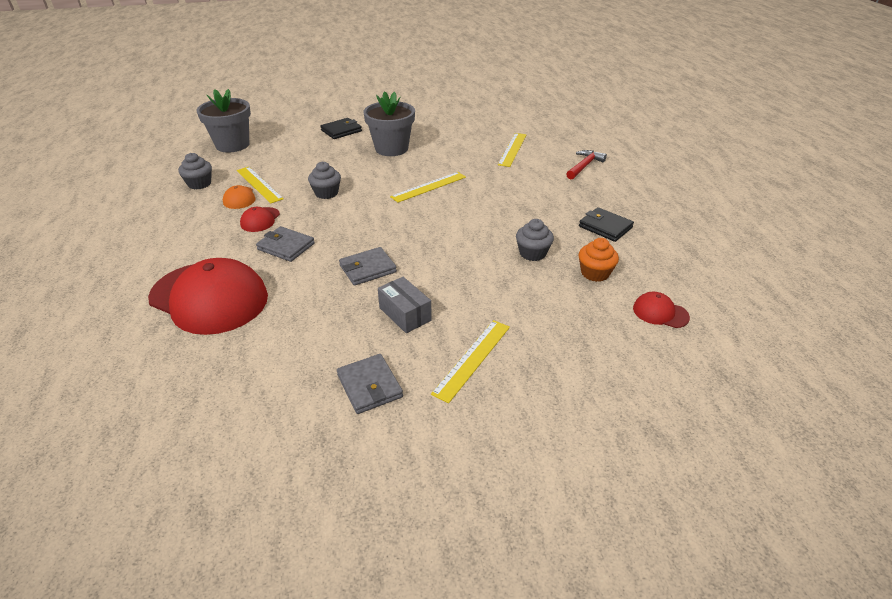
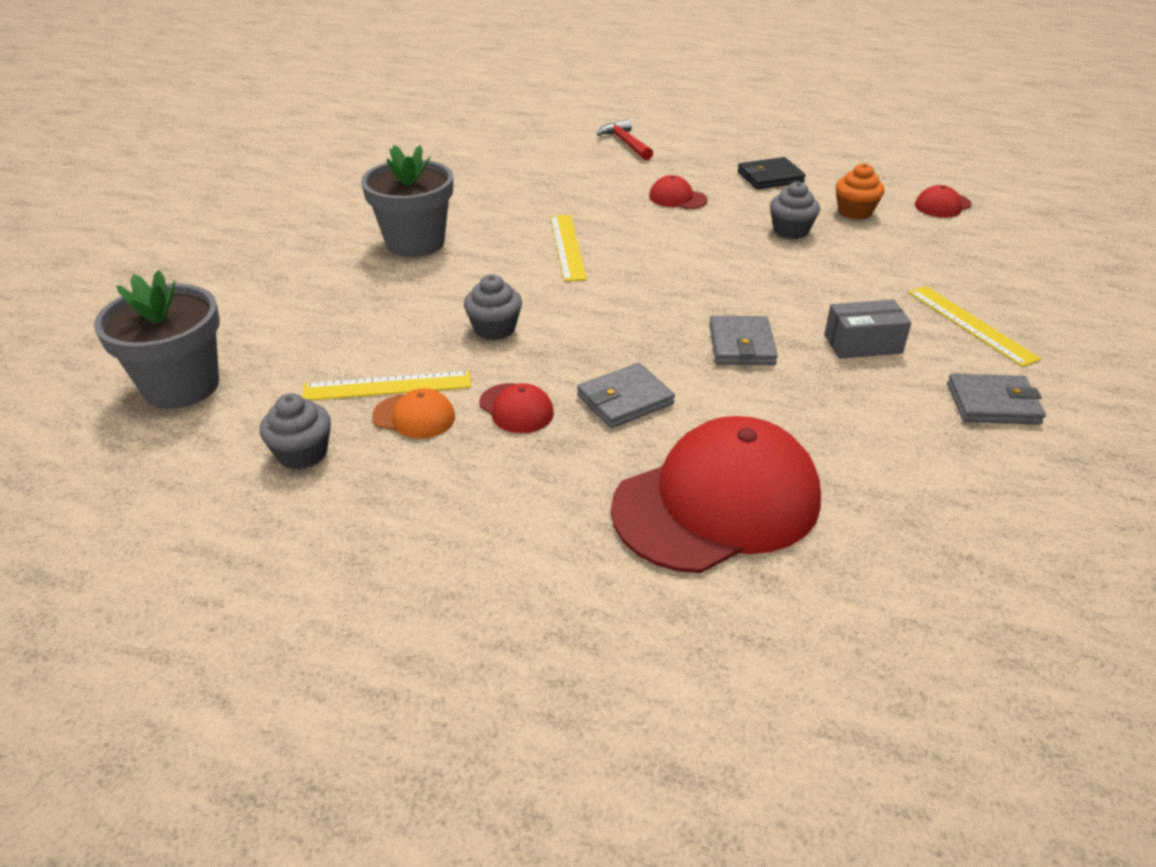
camera: 60 degrees left, 0 degrees up
black wallet [320,118,362,139] -> none
yellow ruler [498,133,527,167] -> none
none -> red cap [649,175,708,209]

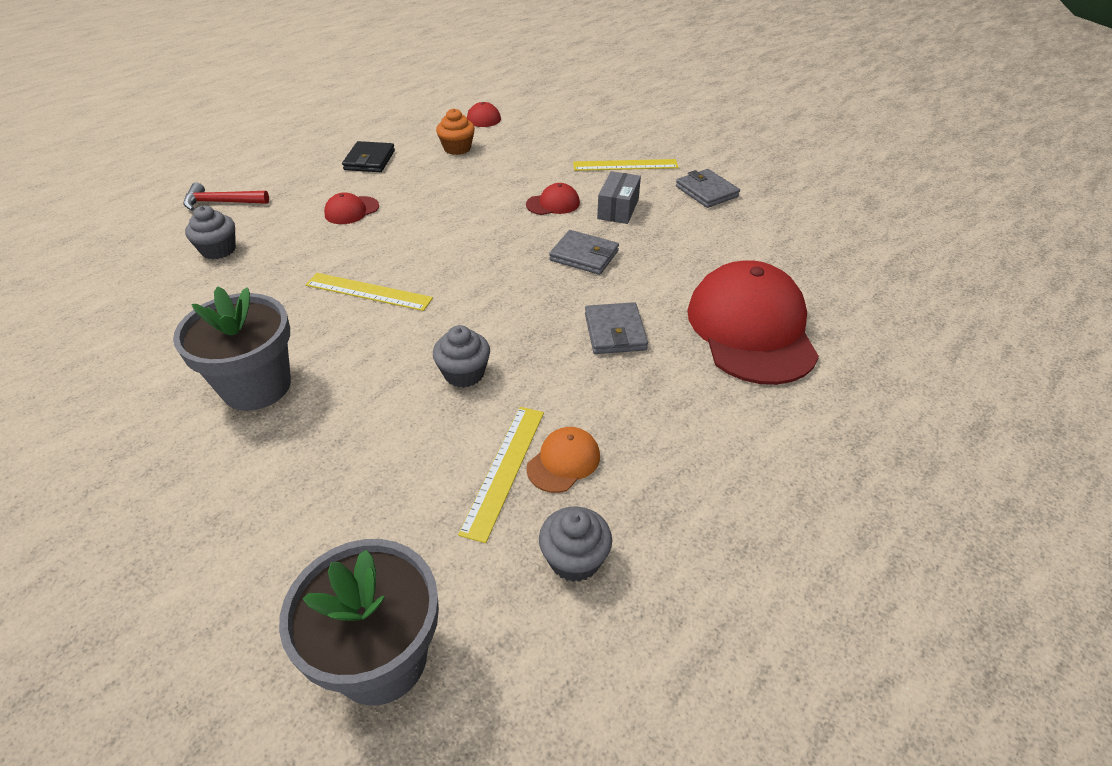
camera: 65 degrees left, 5 degrees up
red cap [479,383,554,433] -> red cap moved to [526,183,580,215]
grey cupcake [770,181,820,239] -> grey cupcake moved to [185,206,236,259]
grey wallet [947,373,1046,425] -> grey wallet turned 60 degrees counterclockwise [676,169,740,208]

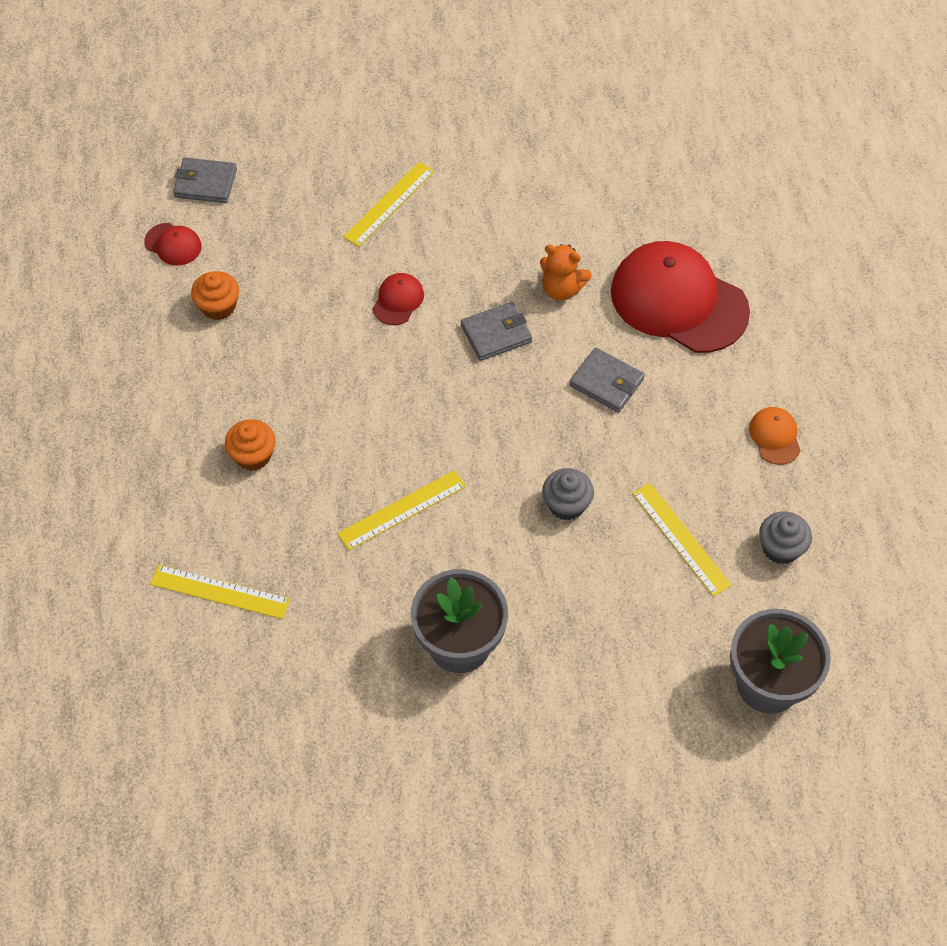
camera: 50 degrees left, 15 degrees up
red hammer [183,183,269,211] -> none
grey cupcake [185,206,236,259] -> yellow ruler [150,565,290,619]
red cap [324,192,379,224] -> orange cupcake [225,419,276,471]
black wallet [342,141,395,172] -> none
orange cap [526,427,600,493] -> orange cap moved to [749,407,801,465]
grey box [597,171,641,224] -> none
grey wallet [676,169,740,208] -> grey wallet moved to [173,157,237,203]
none -> orange teddy bear [540,244,591,300]

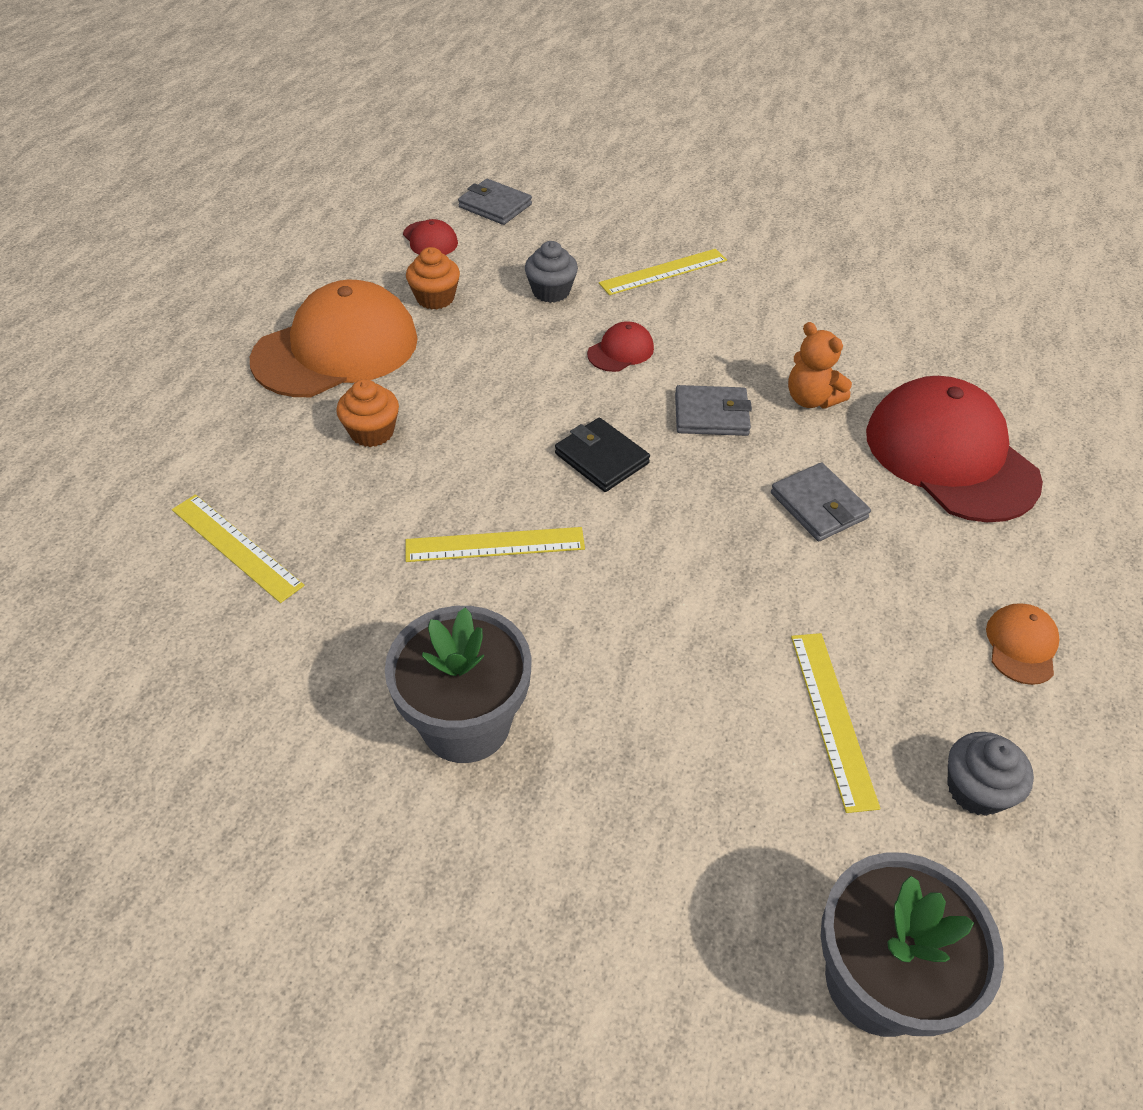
camera: 25 degrees right, 10 degrees down
grey cupcake [542,468,594,520] -> grey cupcake moved to [525,241,578,303]
none -> orange cap [250,280,418,397]
none -> black wallet [555,418,650,492]

